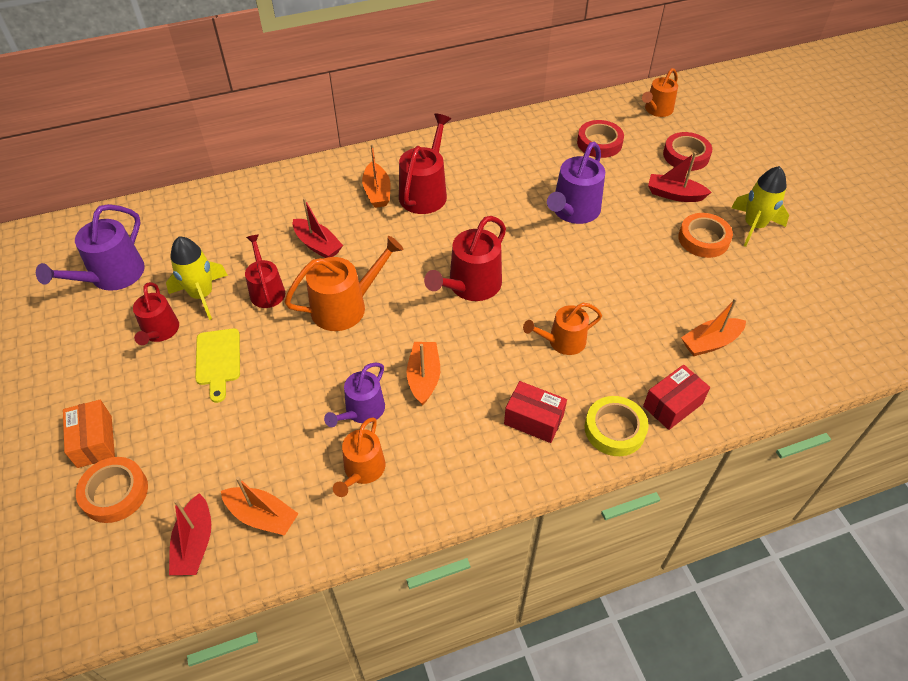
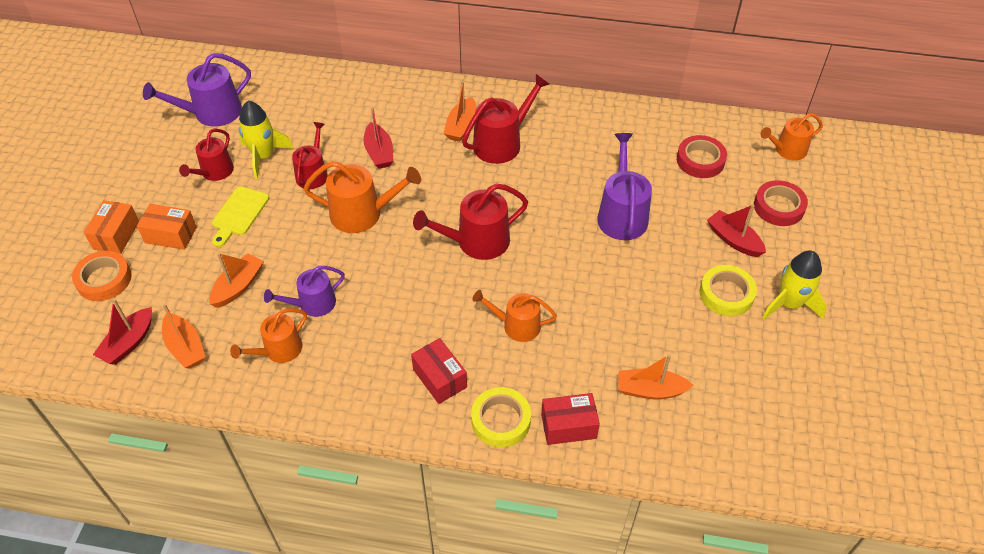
camera: 30 degrees right, 0 degrees up
orange boat [406,342,440,406] -> orange boat moved to [209,253,264,308]
purple watering can [547,142,605,224] -> purple watering can turned 120 degrees clockwise [597,133,652,240]
orange tape [678,213,733,258] -> yellow tape [700,265,757,316]
none -> orange box [137,204,197,250]

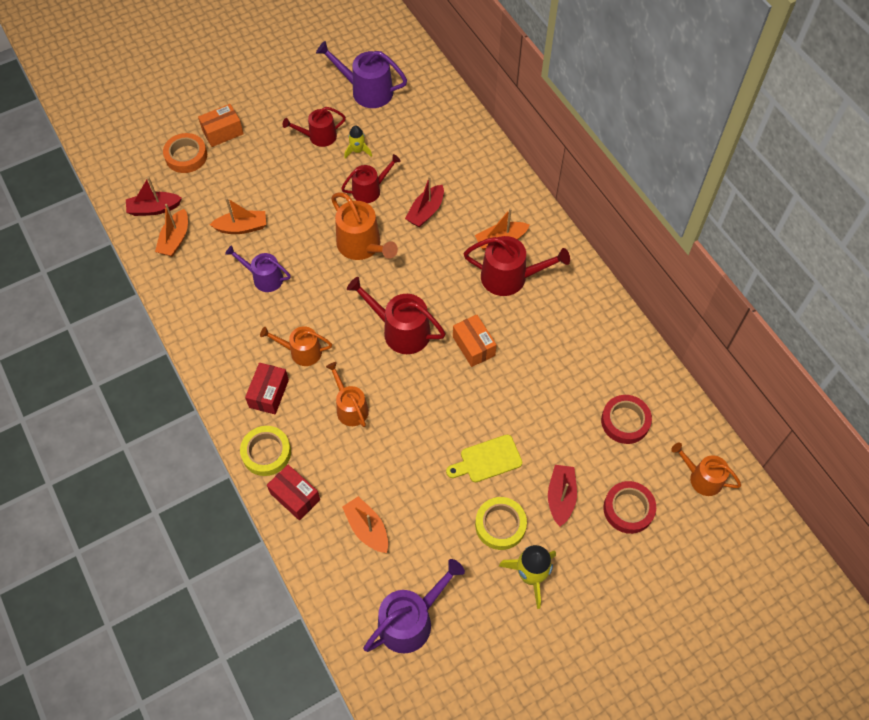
camera: 50 degrees right, 10 degrees up
orange box [137,204,197,250] -> orange box moved to [453,314,497,367]
yellow cutting board [212,187,269,247] -> yellow cutting board moved to [446,435,522,482]
orange watering can [230,309,307,363] -> orange watering can moved to [260,326,332,366]
yellow rocket [239,101,294,179] -> yellow rocket [344,126,372,158], size x0.59
purple watering can [597,133,652,240] -> purple watering can moved to [363,559,465,653]

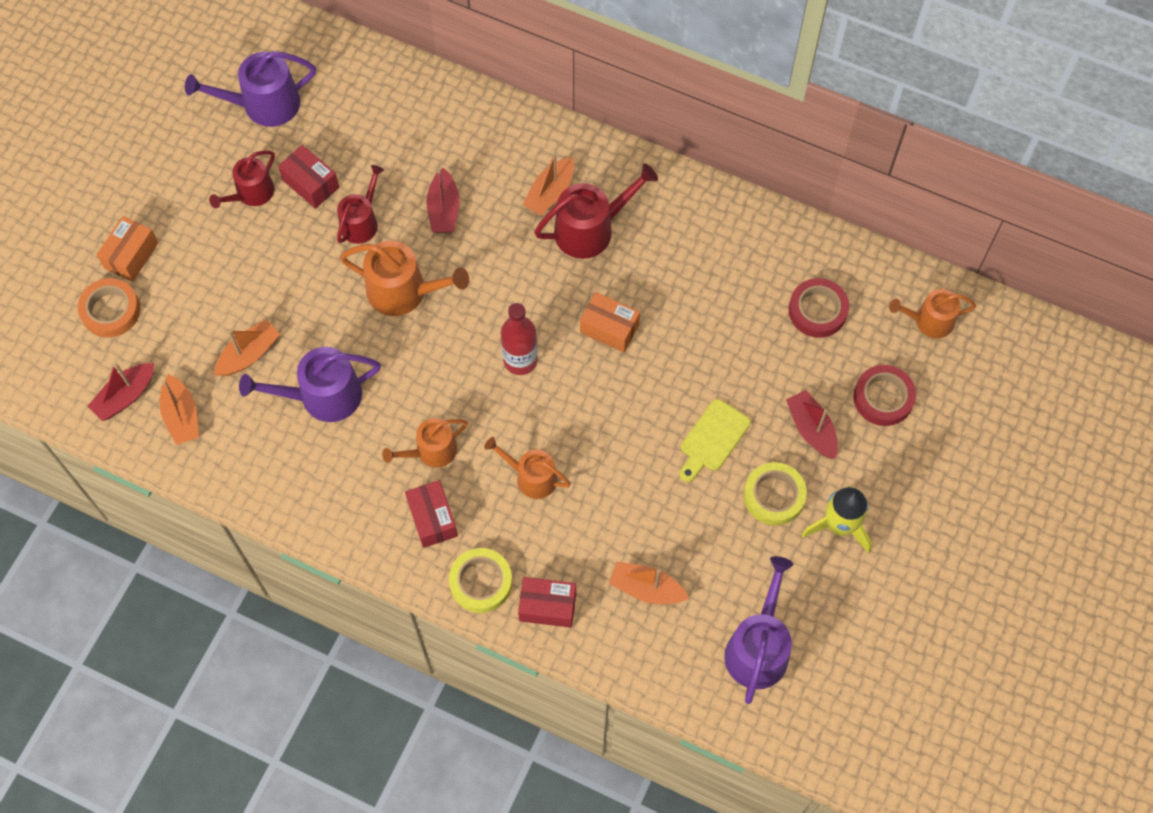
camera: 35 degrees left, 5 degrees up
purple watering can [225,245,291,292] -> purple watering can [239,347,381,422], size x1.52
yellow rocket [344,126,372,158] -> red box [278,145,339,209]
red watering can [347,277,446,354] -> red bottle [501,303,538,375]

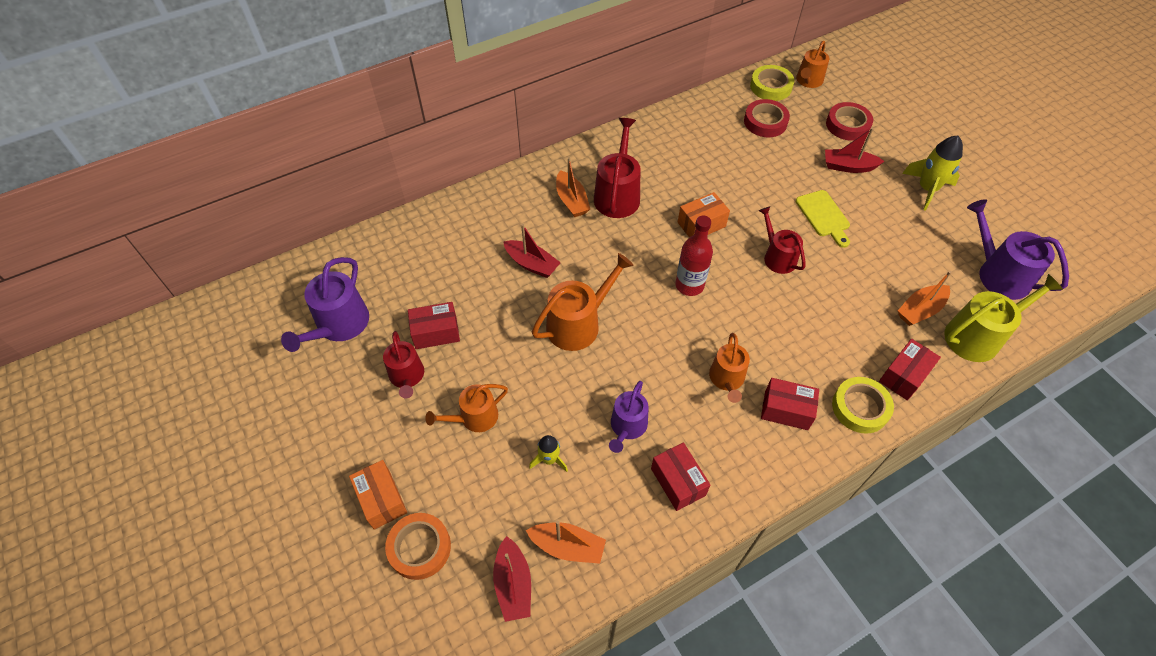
camera: 55 degrees left, 10 degrees down
orange boat [214,319,280,376] -> yellow rocket [529,435,568,472]
purple watering can [239,347,381,422] -> purple watering can [609,381,648,453], size x0.66
red watering can [337,165,384,244] -> red watering can moved to [759,206,806,274]
orange watering can [484,437,571,499] -> orange watering can moved to [425,384,508,432]
yellow tape [744,462,807,525] -> yellow tape moved to [750,65,794,101]
none -> red box [651,443,710,511]
none -> yellow watering can [944,274,1063,362]

